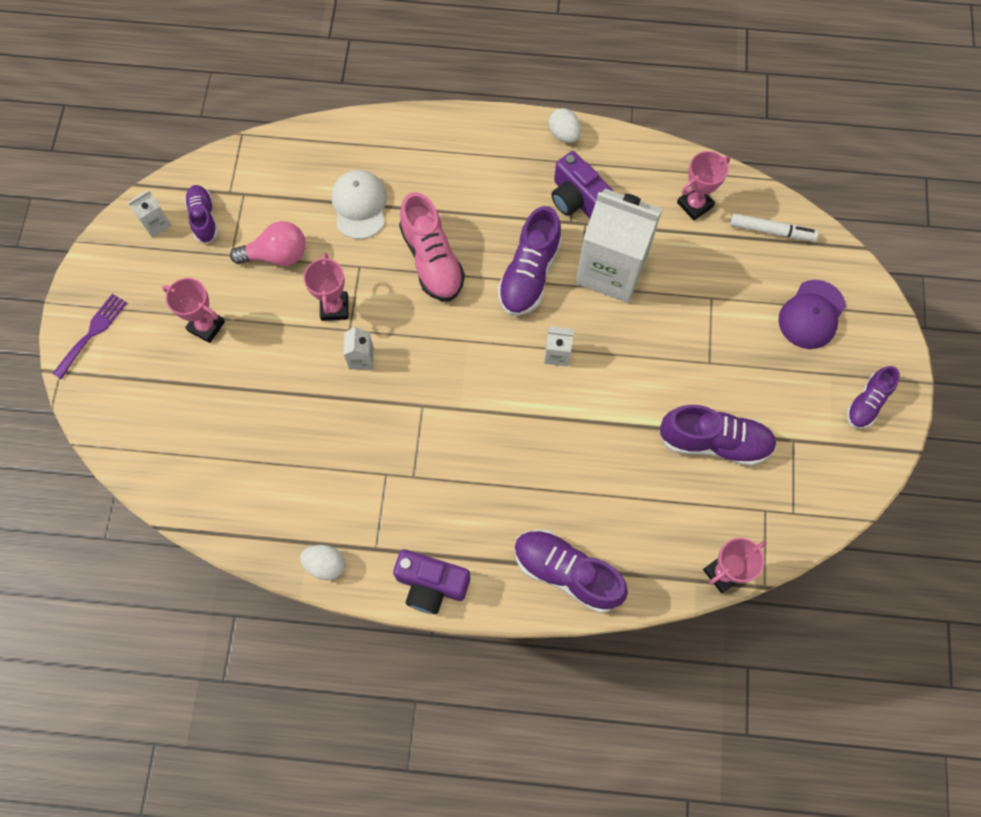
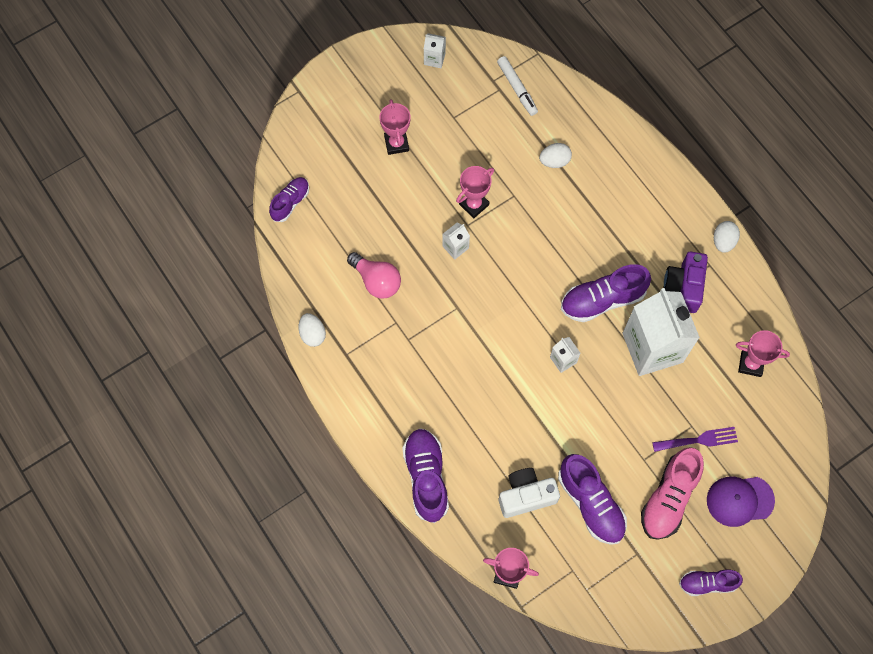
camera: 50 degrees right, 0 degrees up
purple fork [52,294,127,379] -> purple fork moved to [652,427,738,452]
purple shoe [184,185,218,244] -> purple shoe moved to [269,177,309,222]
pink light bulb [230,221,306,266] -> pink light bulb moved to [347,252,401,299]
white cap [331,170,387,239] -> white egg [539,143,572,168]
purple camera [393,550,470,614] -> none
pink shoe [399,192,465,301] -> pink shoe moved to [641,447,704,540]
white marker [730,213,819,242] -> white marker moved to [497,56,538,116]
none -> white camera [499,468,560,518]

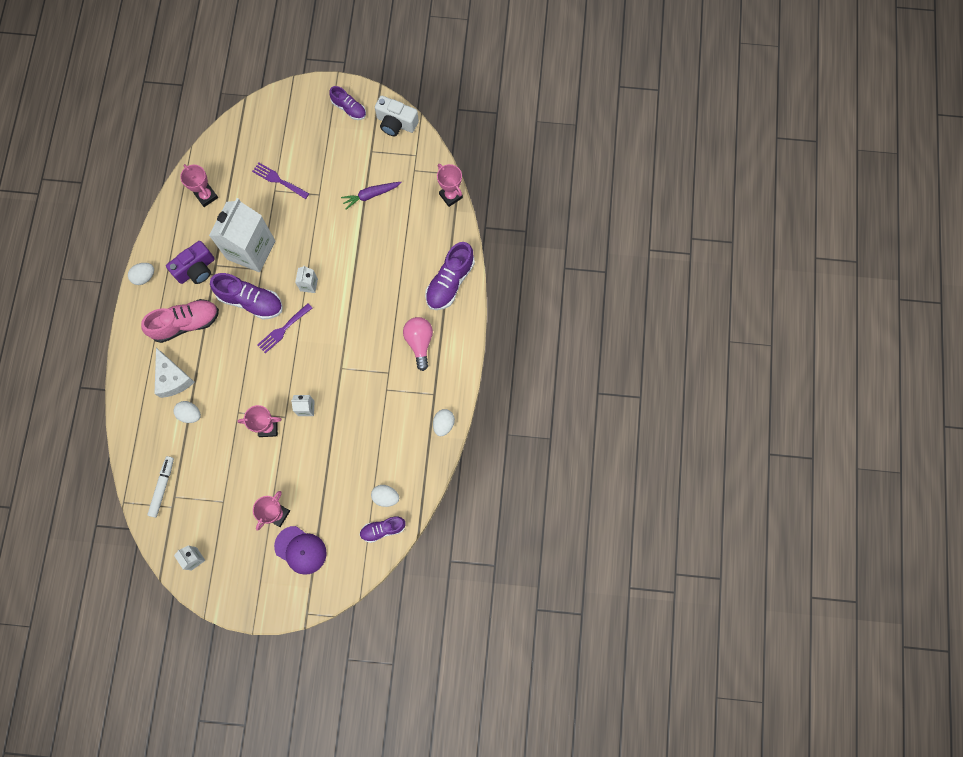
camera: 140 degrees left, 5 degrees up
pink light bulb [347,252,401,299] -> pink light bulb moved to [403,317,433,371]
white camera [499,468,560,518] -> white camera moved to [375,96,419,136]
purple shoe [558,454,627,545] -> purple carrot [341,182,402,209]
pink shoe [641,447,704,540] -> pink shoe moved to [141,299,219,343]
purple cap [707,477,775,527] -> purple cap moved to [274,526,327,575]
none -> white cheese [154,348,195,398]
none -> purple fork [257,303,313,353]
none -> white egg [371,485,399,507]

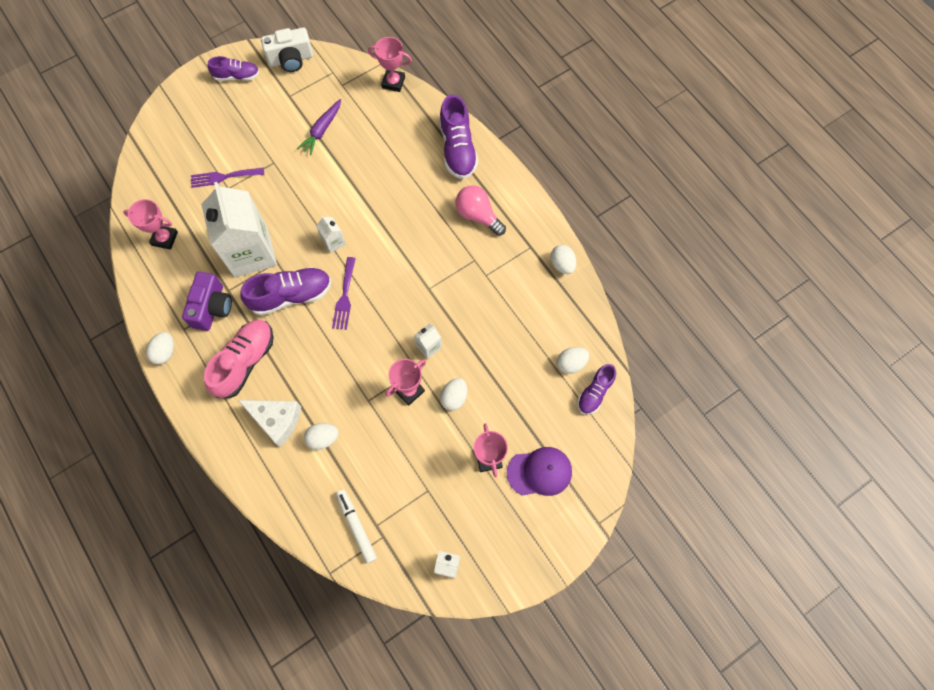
camera: 40 degrees left, 5 degrees down
none -> white egg [440,378,467,411]

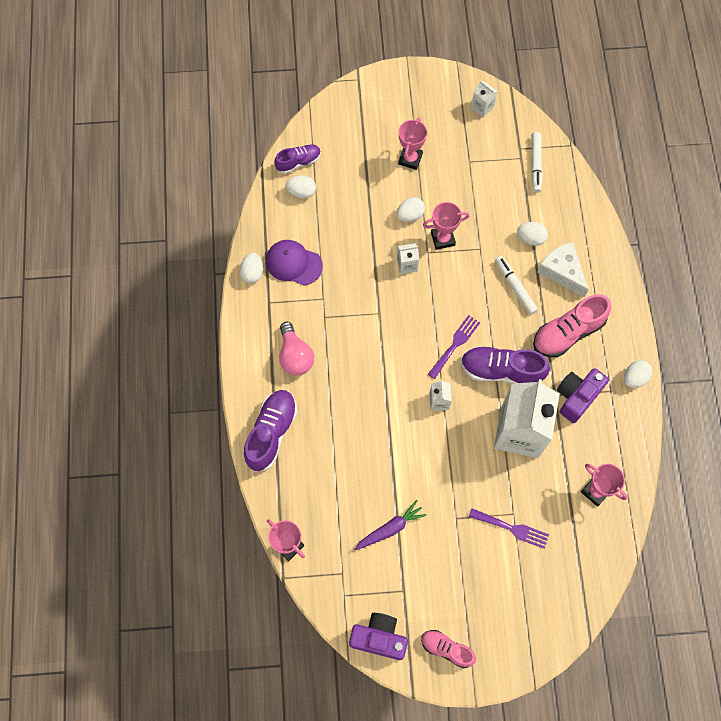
camera: 150 degrees left, 0 degrees up
purple shoe [208,56,259,81] -> pink shoe [421,630,476,668]
white camera [261,27,313,72] -> purple camera [349,613,408,660]
purple cap [507,447,572,496] -> purple cap moved to [266,240,323,286]
none -> white marker [495,256,538,315]

